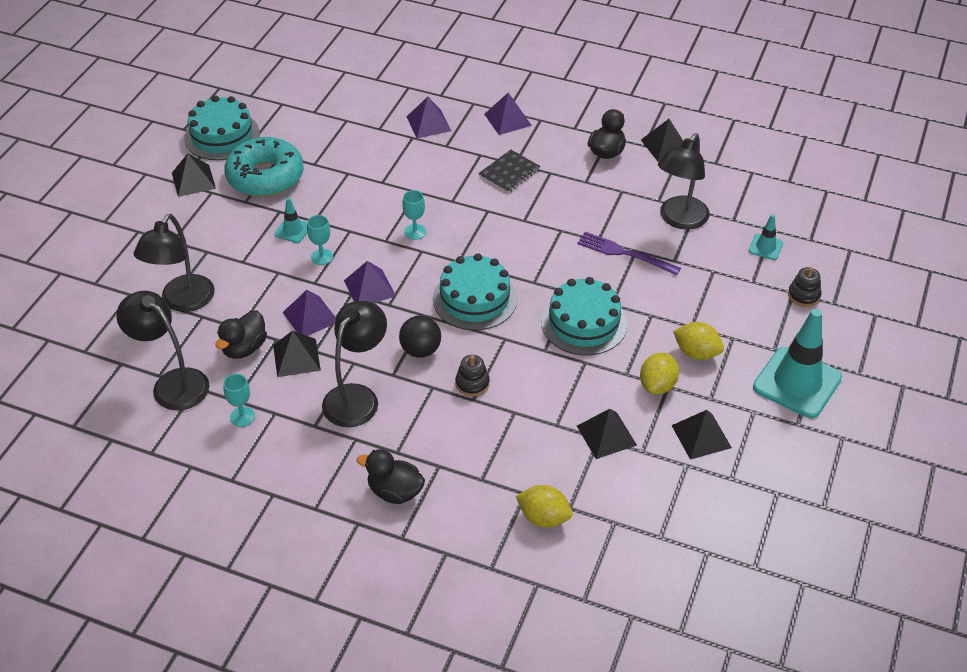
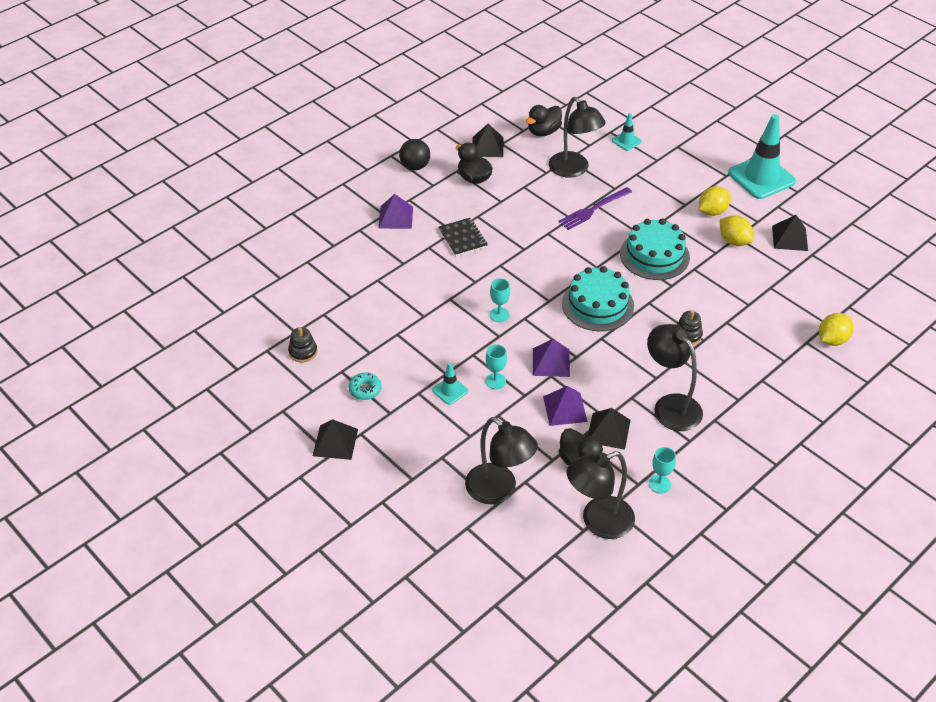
camera: 65 degrees left, 0 degrees up
turquoise cake [184,95,260,160] -> none
turquoise donut [224,137,304,197] -> turquoise donut [348,373,382,400], size x0.43
black duck [357,449,425,504] -> black duck moved to [526,105,562,136]
black ball [399,315,441,358] -> black ball moved to [399,139,430,170]
purple pyramid [407,97,451,138] -> none
black pyramid [577,409,637,459] -> none
black stacking toy [788,267,821,307] -> black stacking toy moved to [288,327,317,362]

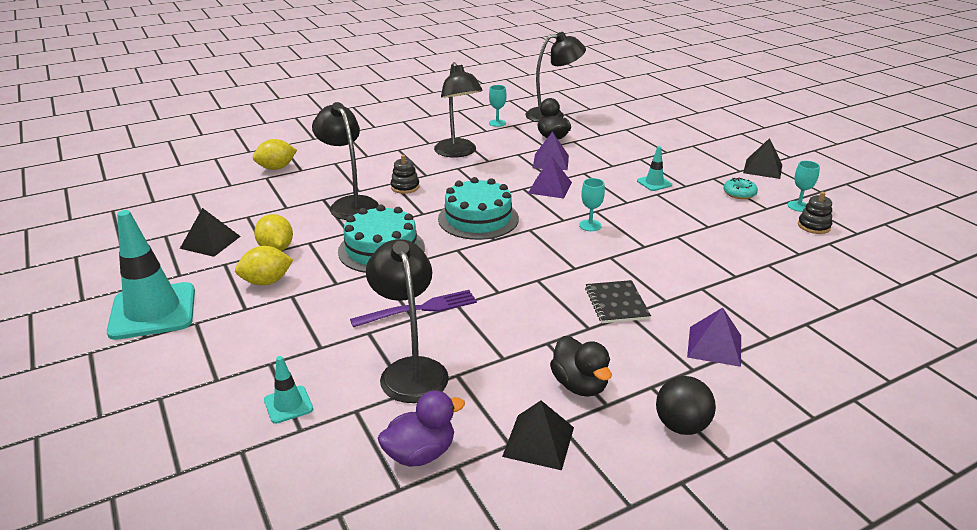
camera: 165 degrees left, 15 degrees down
black lamp [465,417,538,504] -> black lamp moved to [312,102,379,220]
turquoise goblet [485,344,507,389] -> turquoise goblet moved to [788,161,820,212]
black duck [526,105,562,136] -> purple duck [378,391,465,467]
black pyramid [588,408,631,450] -> none

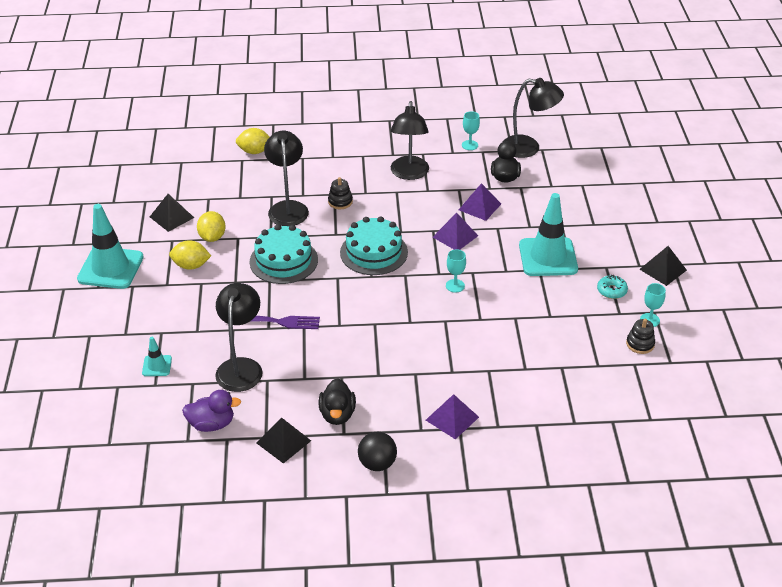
camera: 25 degrees right, 10 degrees up
black notebook [585,280,651,323] -> none
turquoise traffic cone [637,146,672,191] -> turquoise traffic cone [519,193,578,276], size x2.18

